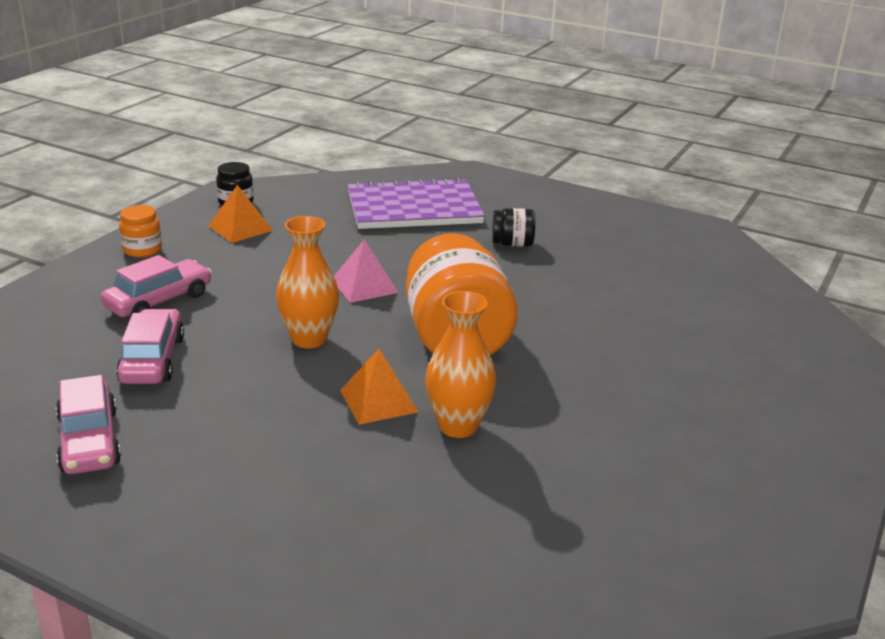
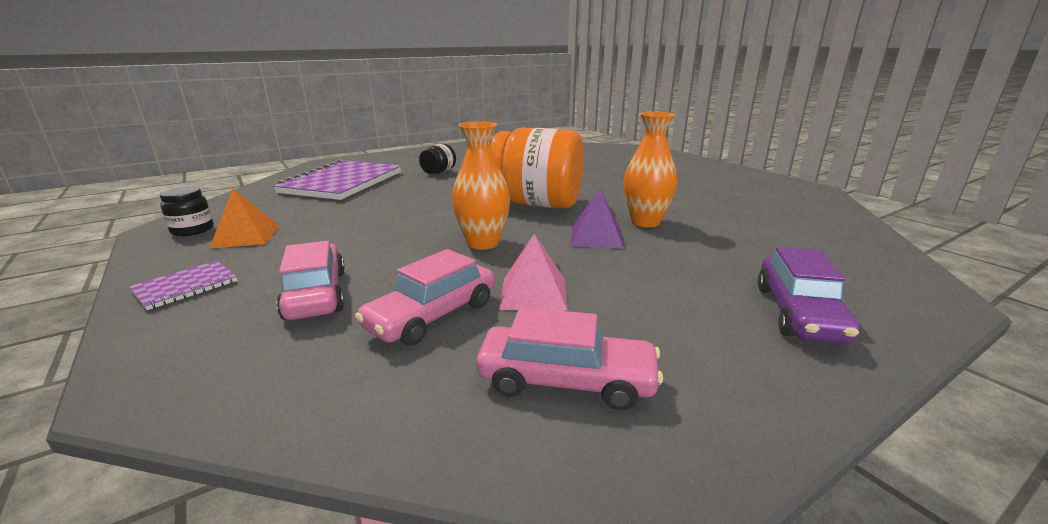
camera: 60 degrees left, 5 degrees down
pink car [116,309,184,384] -> pink car turned 75 degrees counterclockwise [355,249,495,345]
orange jar [119,205,162,257] -> purple notebook [129,261,237,310]
pink pyramid [334,239,399,303] -> pink pyramid moved to [499,234,568,311]
orange pyramid [340,349,418,425] -> purple pyramid [571,189,624,248]
none -> purple car [758,247,860,344]

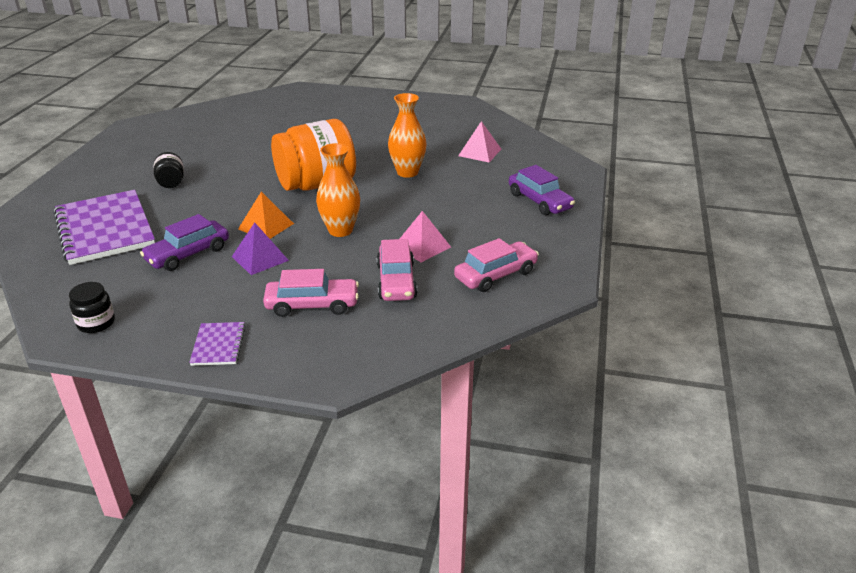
camera: 45 degrees left, 10 degrees up
orange pyramid [210,189,279,248] -> orange pyramid moved to [238,192,294,239]
pink car [276,241,345,320] -> pink car turned 150 degrees clockwise [263,269,359,317]
purple pyramid [571,189,624,248] -> purple pyramid moved to [232,223,289,275]
none -> purple car [140,214,229,271]
none -> pink pyramid [458,121,501,162]

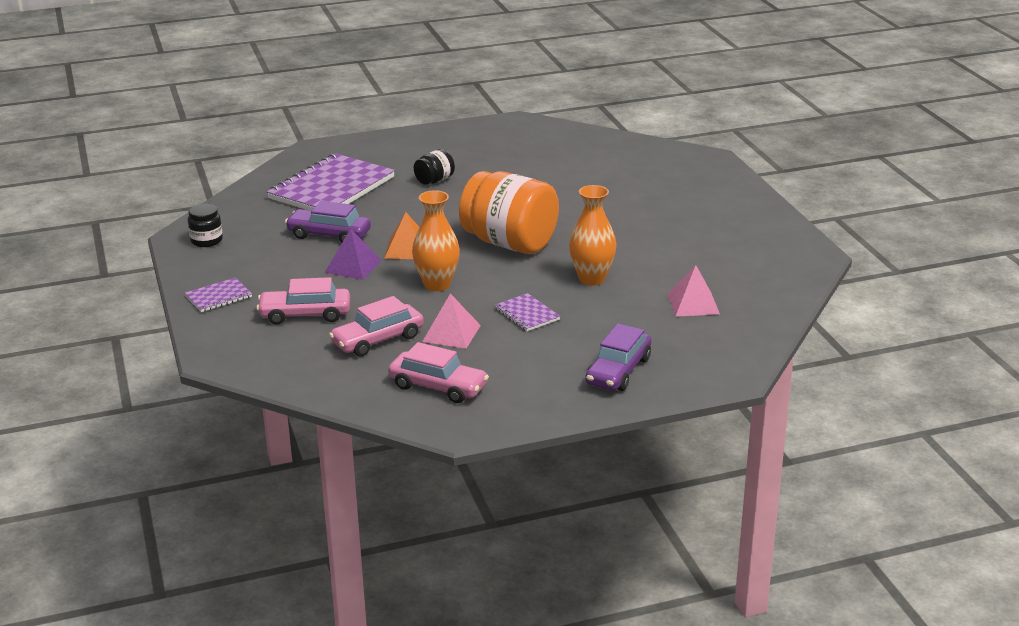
camera: 60 degrees right, 5 degrees down
pink car [263,269,359,317] -> pink car turned 120 degrees clockwise [256,277,350,325]
none -> purple notebook [495,293,561,331]

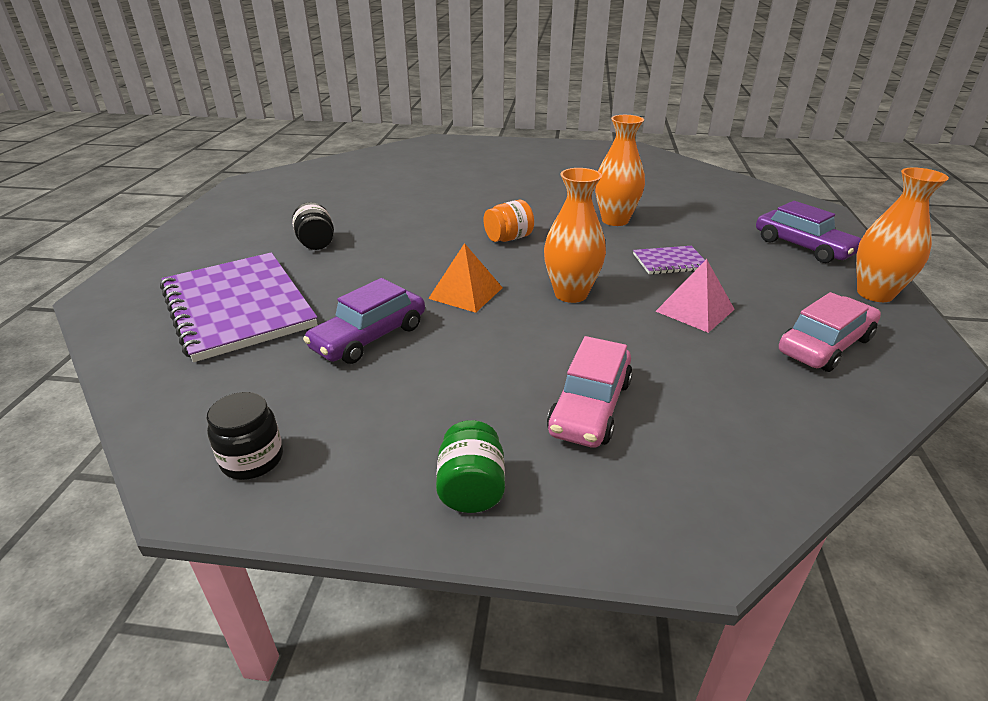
camera: 65 degrees left, 5 degrees up
purple notebook [185,278,252,312] -> green jar [436,420,505,513]
purple pyramid [325,229,382,280] -> none
pink car [329,296,424,357] -> none
orange jar [459,171,559,254] -> orange jar [484,200,534,242], size x0.45
pink pyramid [667,265,720,317] -> none
none -> orange vase [856,167,949,302]

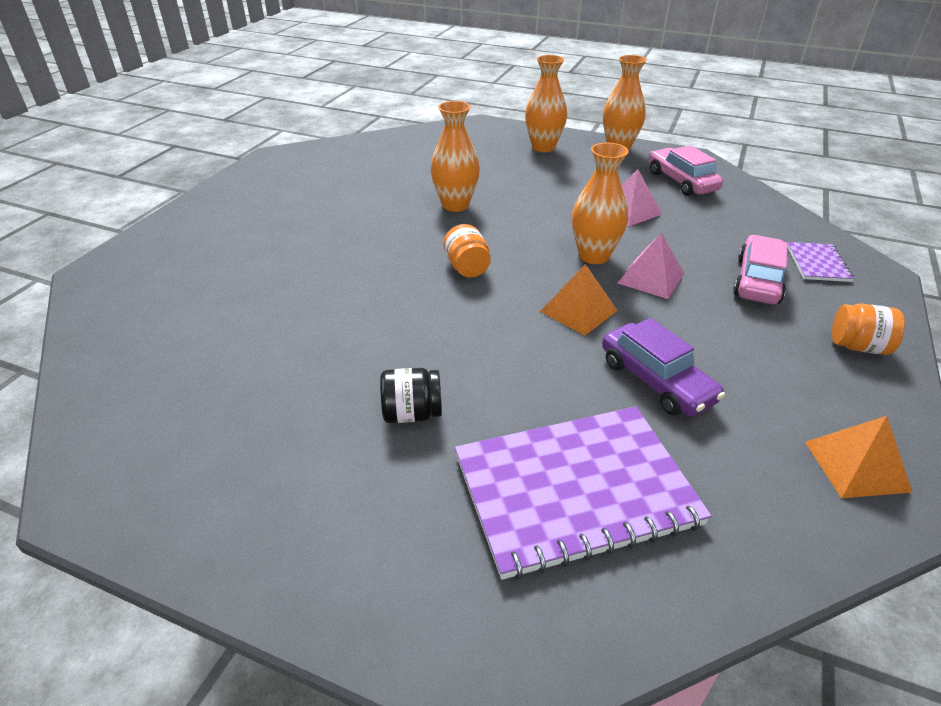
camera: 75 degrees left, 5 degrees up
black jar [207,392,283,480] -> orange pyramid [805,416,912,498]
green jar [436,420,505,513] -> orange jar [832,304,905,355]
pink car [547,336,632,448] -> pink car turned 105 degrees counterclockwise [733,235,788,304]
purple notebook [633,246,705,275] -> purple notebook moved to [787,242,854,282]
purple car [756,201,861,263] -> orange vase [525,55,567,152]
none -> pink pyramid [618,233,684,299]

